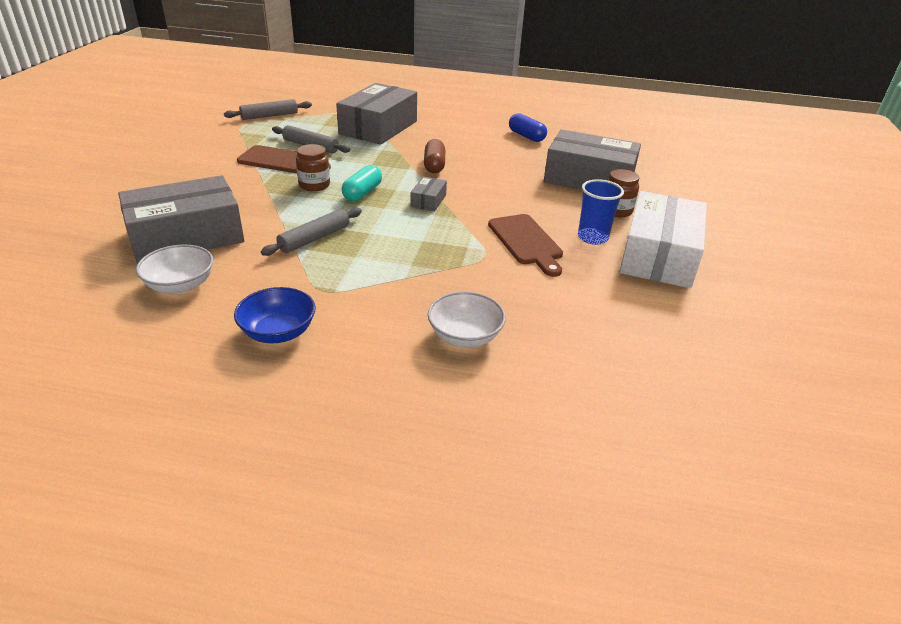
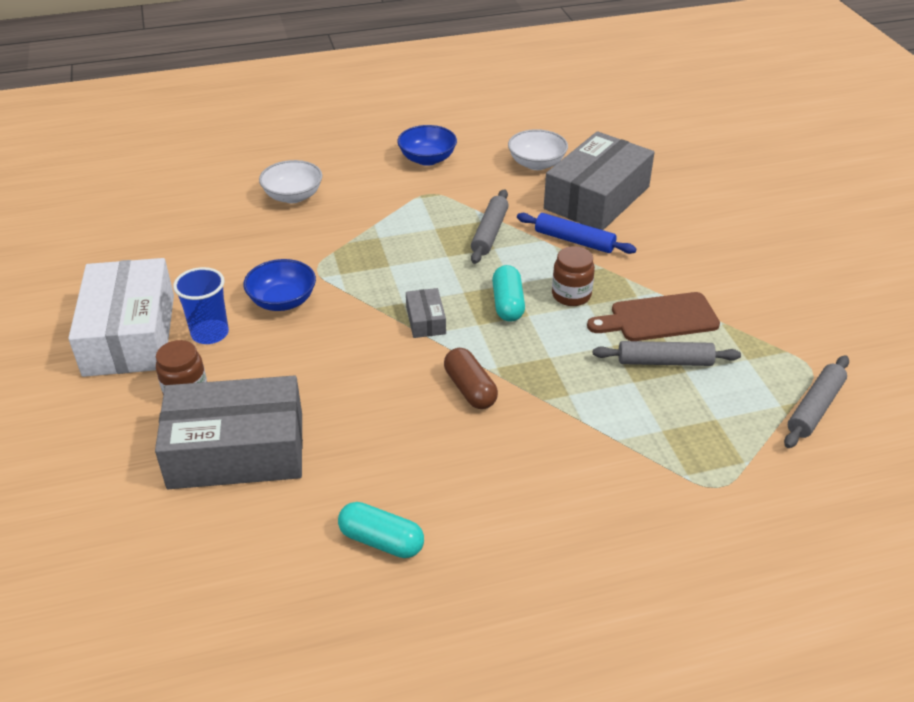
camera: 155 degrees right, 5 degrees up
grey box [336,83,417,145] -> none
brown cutting board [488,214,563,277] -> blue bowl [244,259,316,311]
blue capsule [509,113,547,142] -> turquoise capsule [338,502,424,558]
none -> blue rolling pin [517,213,636,254]

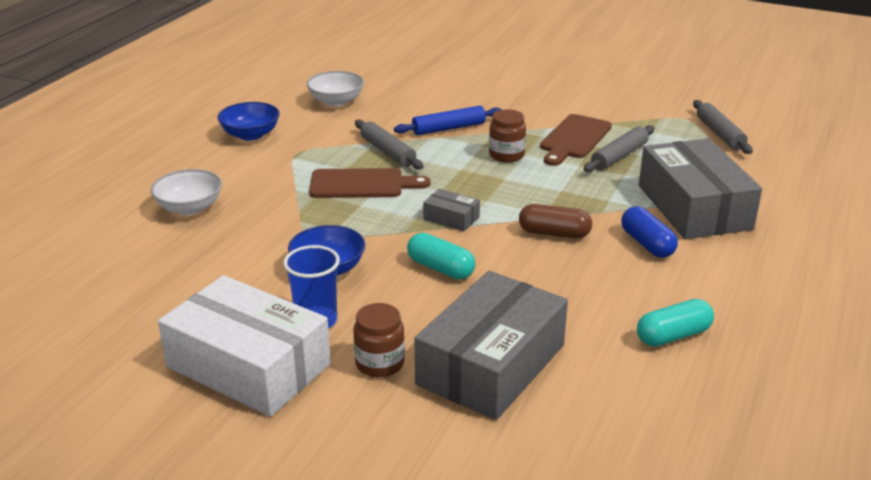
camera: 50 degrees left, 10 degrees down
turquoise capsule [492,265,525,322] -> turquoise capsule moved to [407,233,475,279]
grey box [544,131,655,230] -> grey box moved to [639,138,762,239]
none -> brown cutting board [309,168,430,198]
none -> blue capsule [621,206,678,258]

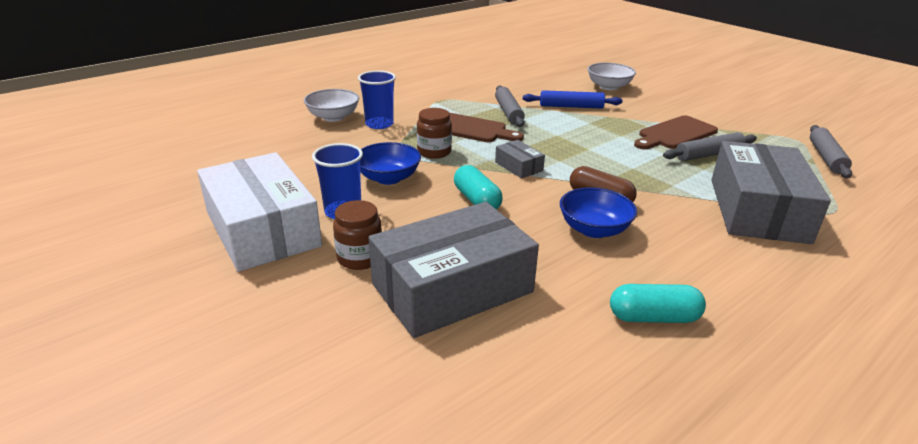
camera: 25 degrees right, 0 degrees up
blue bowl [217,102,280,141] -> blue bowl moved to [560,188,637,238]
white bowl [307,71,364,107] -> white bowl moved to [588,63,636,90]
brown jar [489,109,526,162] -> brown jar moved to [417,108,452,159]
blue capsule [621,206,678,258] -> none
none -> blue cup [358,71,396,129]

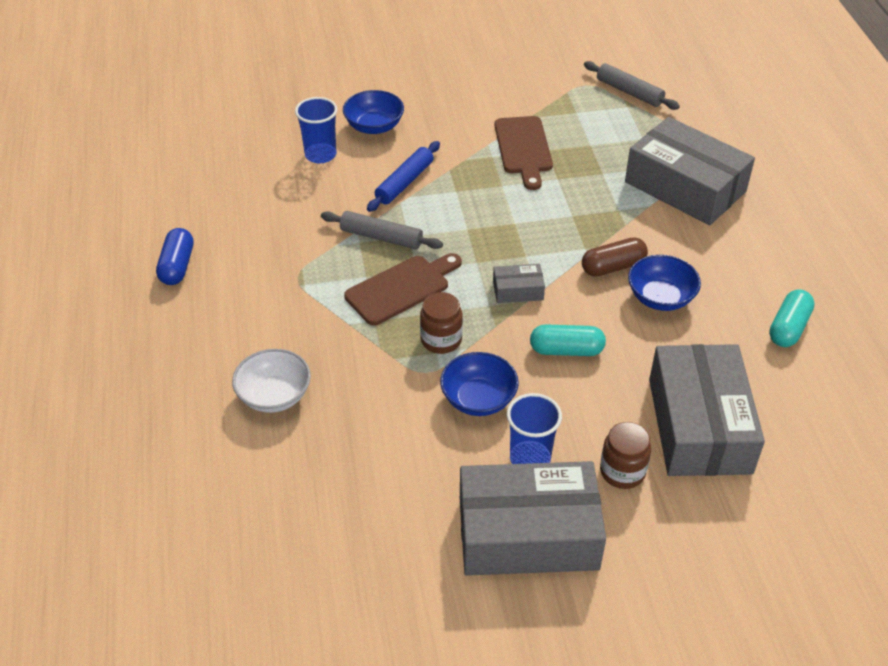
camera: 60 degrees left, 15 degrees up
white box [197,152,322,272] -> grey box [460,461,606,576]
blue cup [358,71,396,129] -> blue cup moved to [295,97,338,163]
white bowl [588,63,636,90] -> blue bowl [343,90,404,134]
grey rolling pin [663,132,757,161] -> none
none -> blue capsule [156,228,193,285]

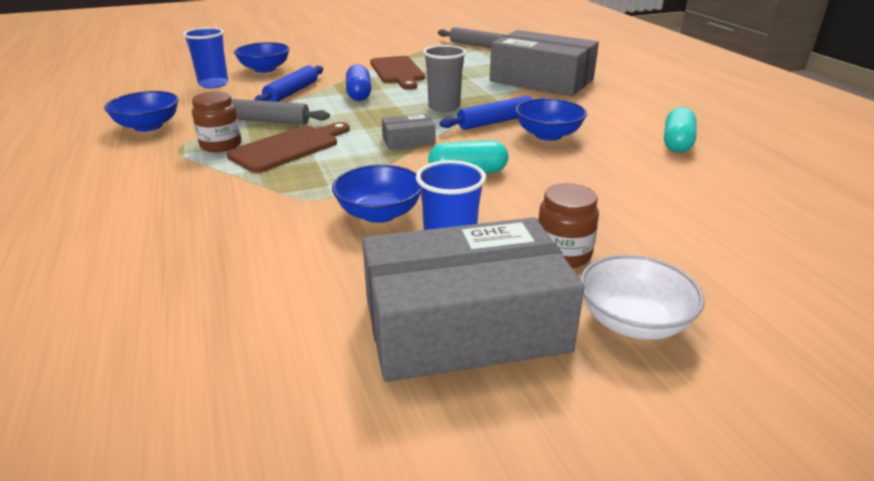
camera: 10 degrees left, 15 degrees down
blue capsule [156,228,193,285] -> blue capsule moved to [346,64,371,101]
white bowl [232,349,311,413] -> white bowl moved to [580,255,705,340]
brown jar [420,292,463,354] -> brown jar moved to [192,91,241,152]
brown capsule [582,237,648,277] -> blue rolling pin [440,96,541,130]
grey box [649,344,765,476] -> none
none -> blue bowl [104,91,179,132]
none -> grey cup [423,45,466,112]

